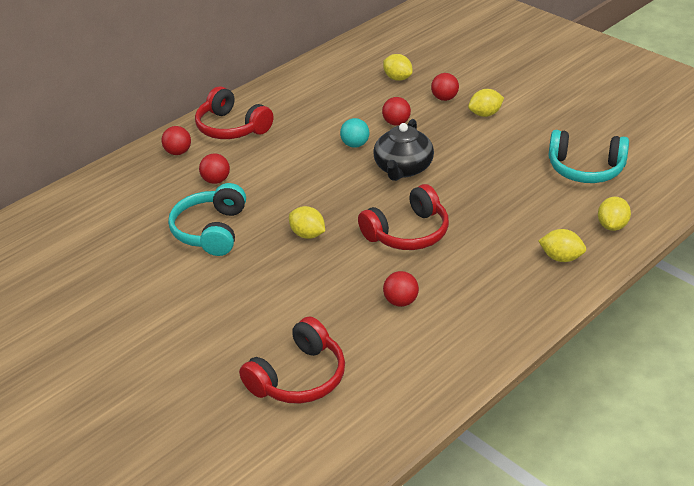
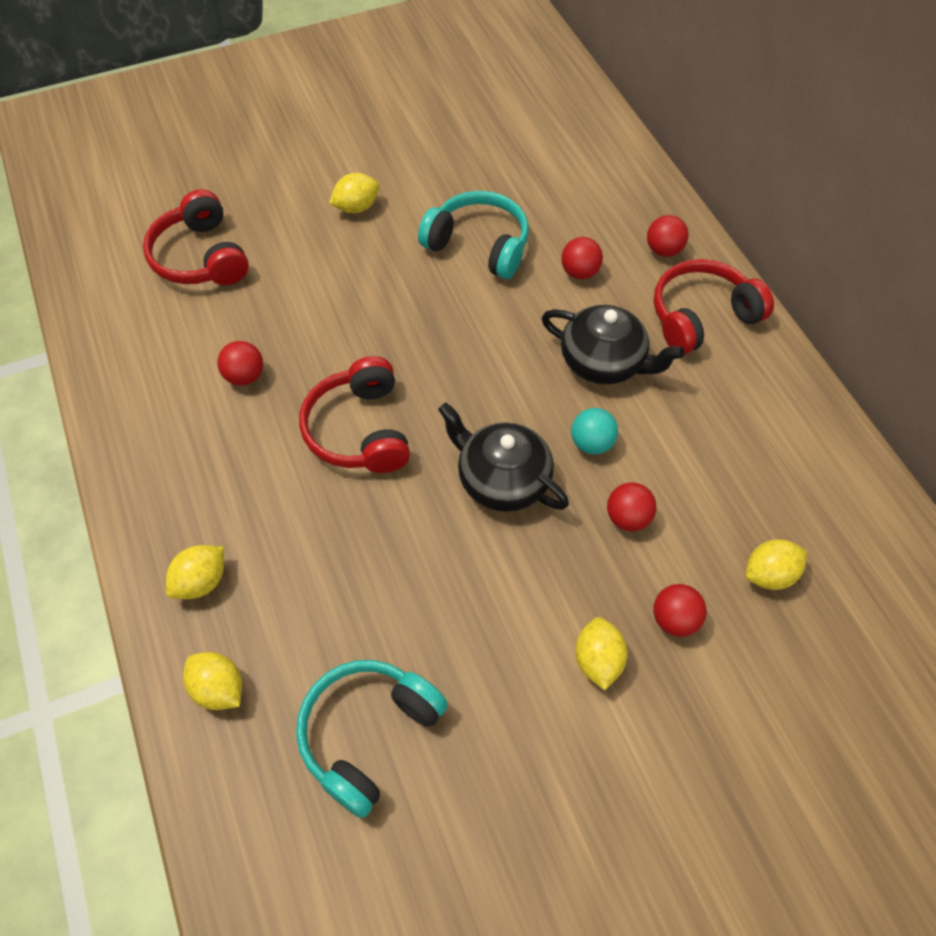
camera: 110 degrees right, 20 degrees up
yellow lemon [289,206,325,239] -> yellow lemon moved to [329,173,380,213]
none -> black teapot [542,305,685,384]

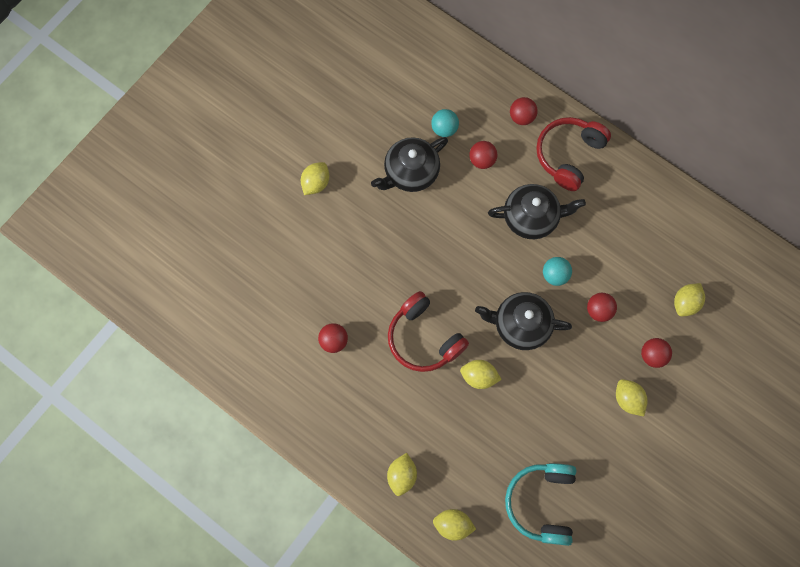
camera: 30 degrees left, 15 degrees up
red headphones [143,189,249,285] -> none
turquoise headphones [418,191,529,279] -> black teapot [371,137,448,192]
none -> turquoise ball [431,109,459,137]
none -> yellow lemon [460,360,502,389]

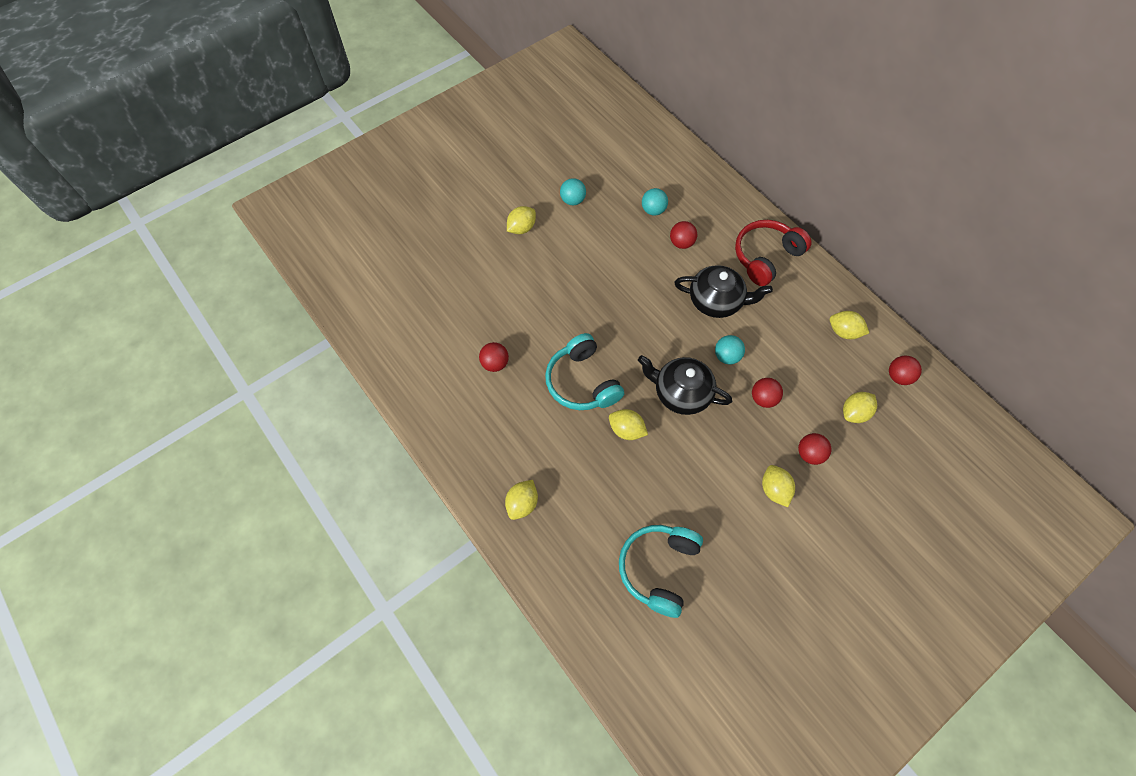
camera: 15 degrees right, 10 degrees down
black teapot [371,137,448,192] -> none
red headphones [388,291,469,372] -> turquoise headphones [545,333,624,410]
yellow lemon [433,509,476,541] -> yellow lemon moved to [830,311,869,339]
red ball [510,97,538,125] -> red ball moved to [889,356,922,385]
none -> turquoise ball [560,178,586,205]

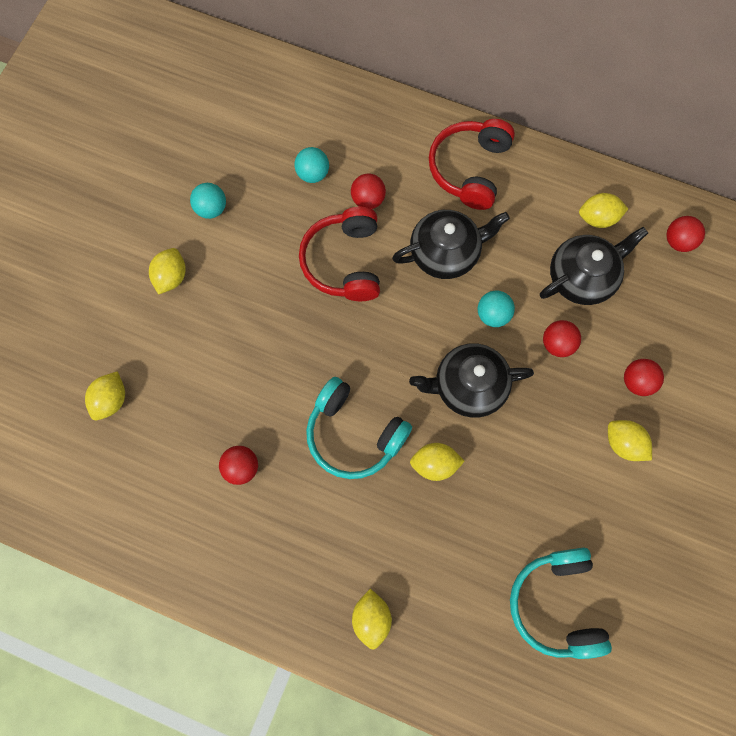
camera: 30 degrees left, 10 degrees up
yellow lemon [843,392,877,423] -> yellow lemon moved to [85,371,125,420]
none -> red headphones [299,207,380,301]
none -> black teapot [540,227,648,305]

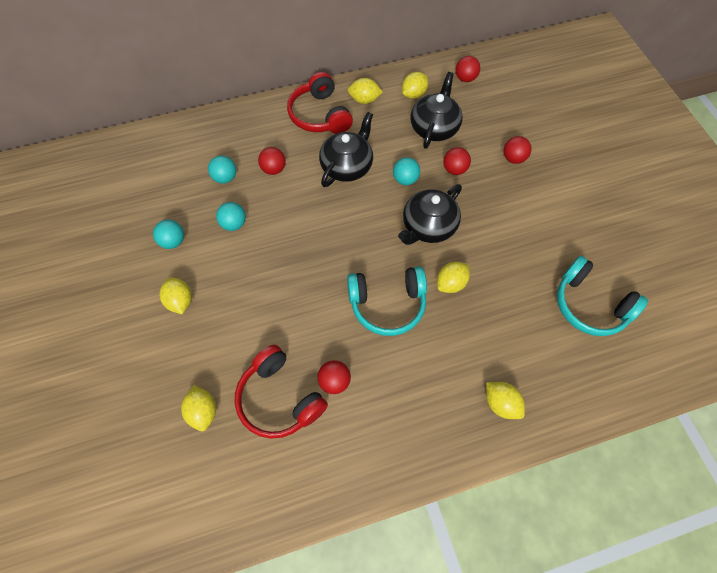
camera: 40 degrees left, 10 degrees down
red headphones [299,207,380,301] -> red headphones moved to [235,345,328,439]
yellow lemon [608,420,652,461] -> yellow lemon moved to [348,78,383,104]
none -> turquoise ball [216,202,246,231]

